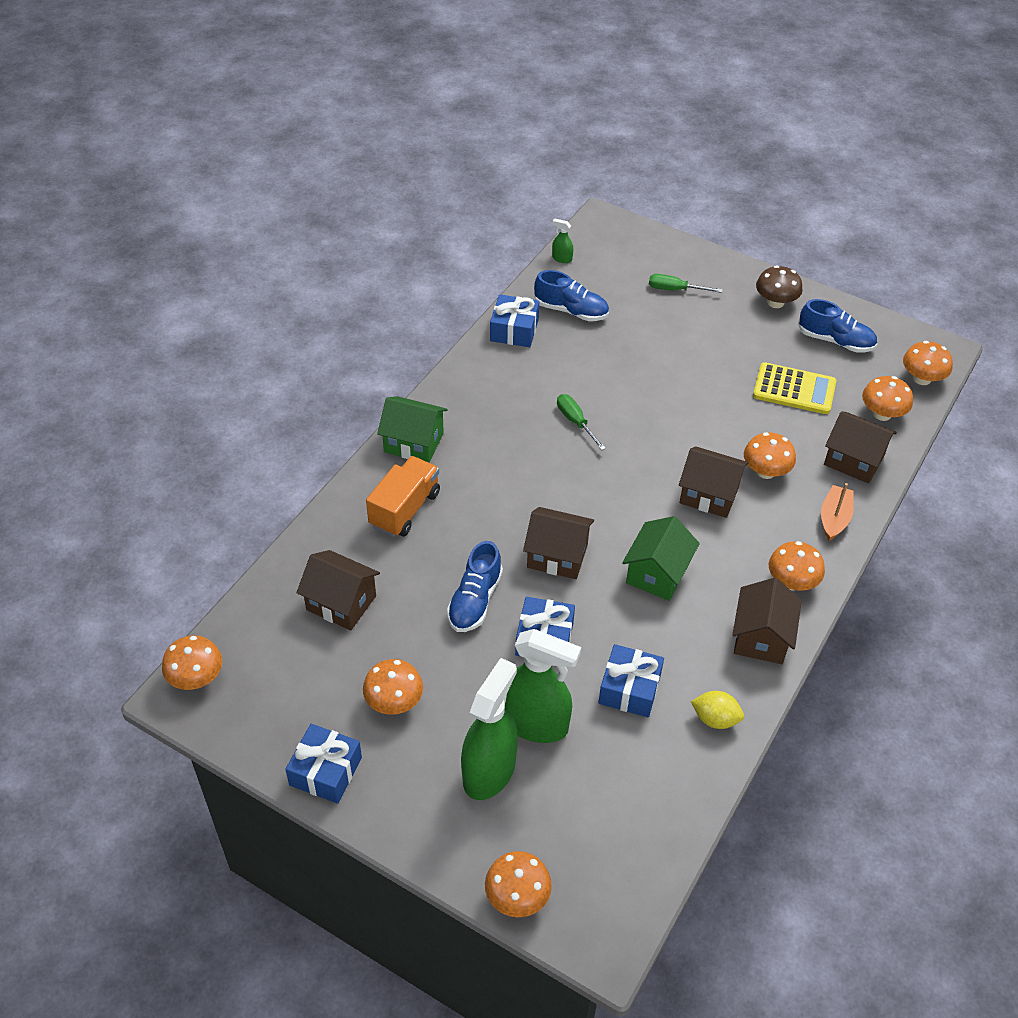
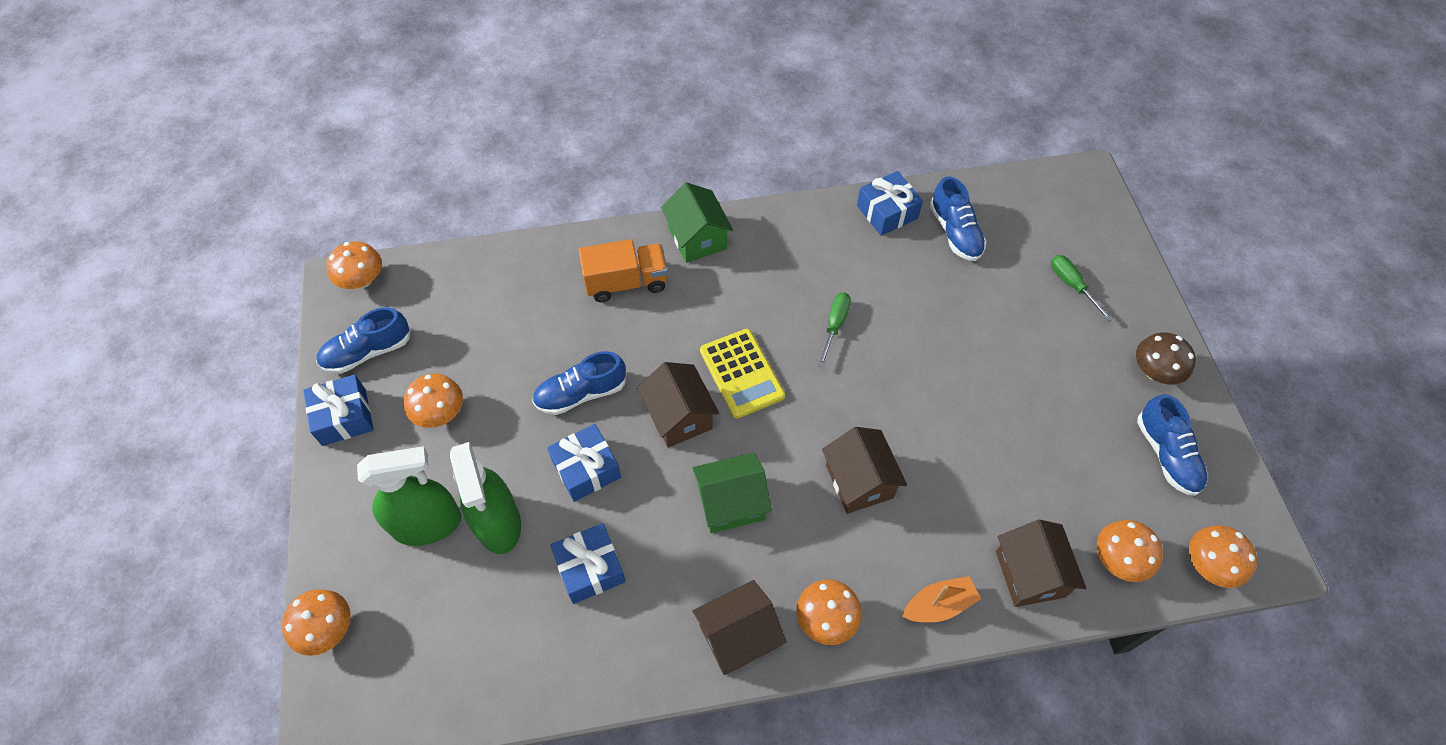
camera: 50 degrees right, 10 degrees up
brown house [296,550,380,630] -> none
green spray bottle [552,219,573,263] -> none
yellow lemon [691,691,744,729] -> none
orange mushroom [744,432,796,479] -> none
yellow calculator [753,362,836,414] -> yellow calculator moved to [700,329,785,418]
none -> blue shoe [316,307,411,374]

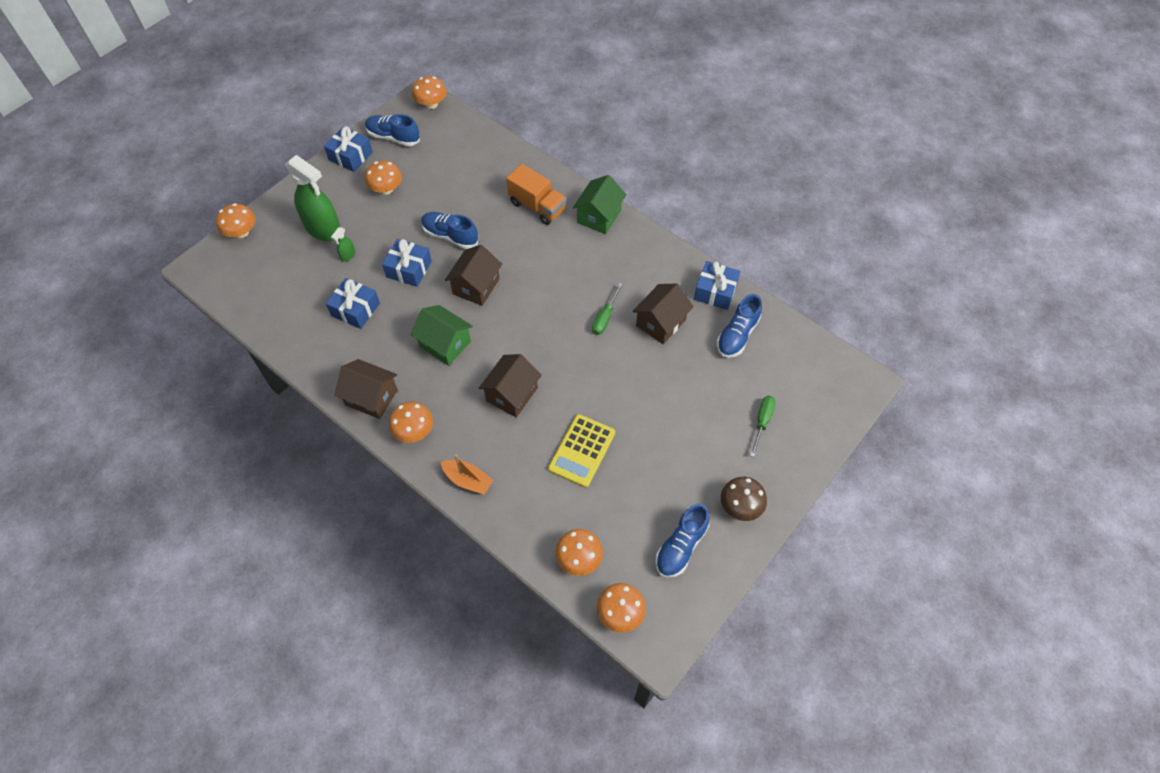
camera: 50 degrees right, 0 degrees up
green spray bottle [450,442,521,554] -> green spray bottle [331,227,355,262], size x0.41
yellow calculator [700,329,785,418] -> yellow calculator moved to [548,414,615,488]
green screwdriver [818,293,851,367] -> green screwdriver turned 135 degrees clockwise [592,283,623,335]
brown house [996,520,1086,607] -> brown house moved to [633,284,693,344]

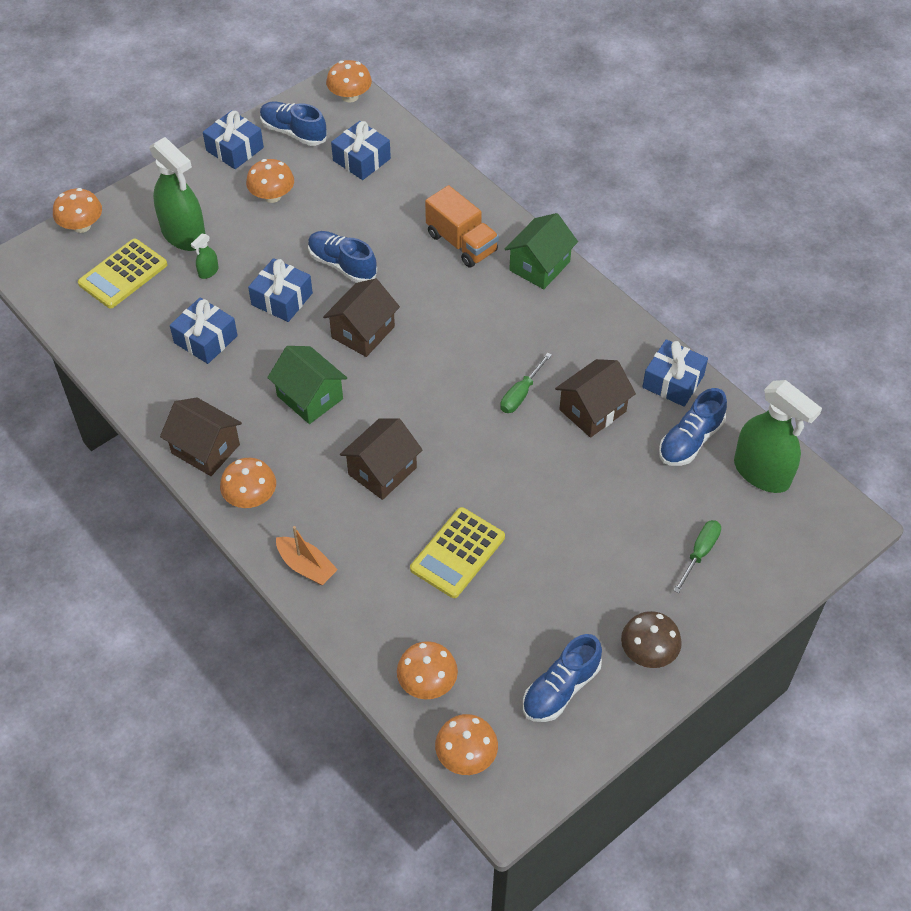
camera: 10 degrees right, 5 degrees down
none -> yellow calculator [78,239,167,308]
none -> blue gift [331,121,391,180]
none -> green spray bottle [734,380,822,493]

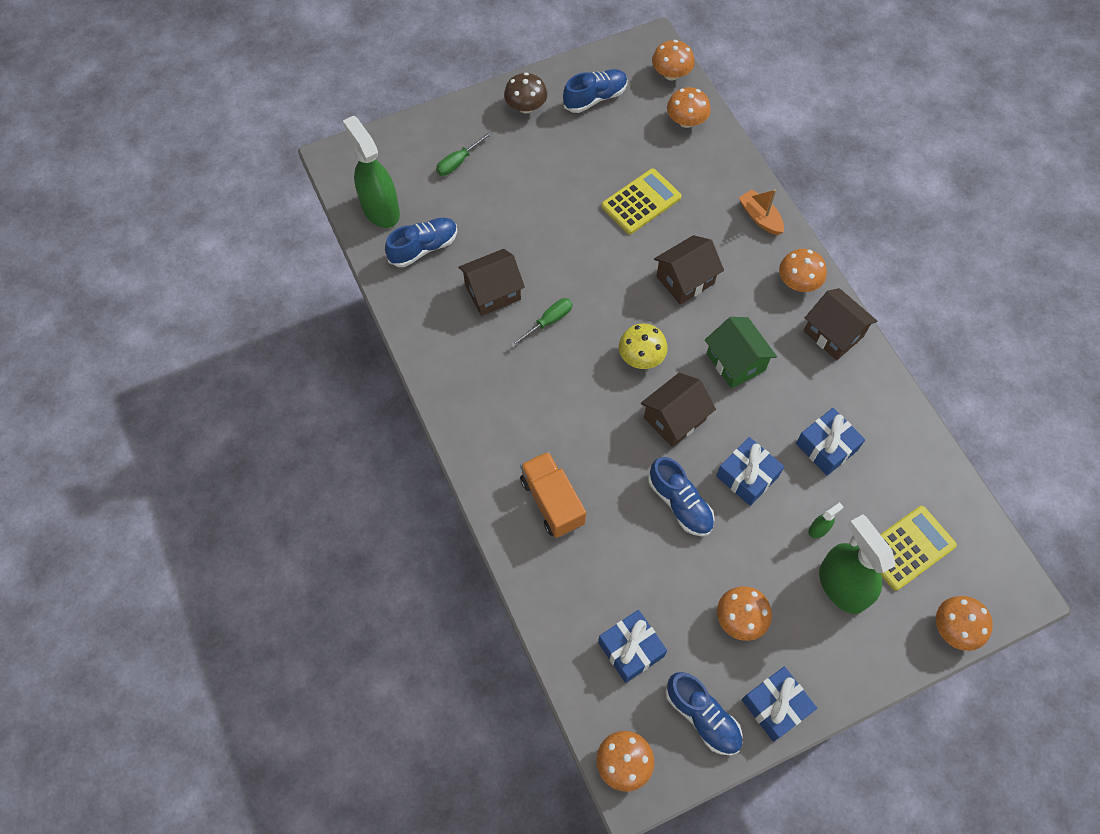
camera: 165 degrees left, 10 degrees up
green house [504,213,578,289] -> none
blue gift [642,339,708,407] -> none
none -> yellow mushroom [619,323,668,369]

